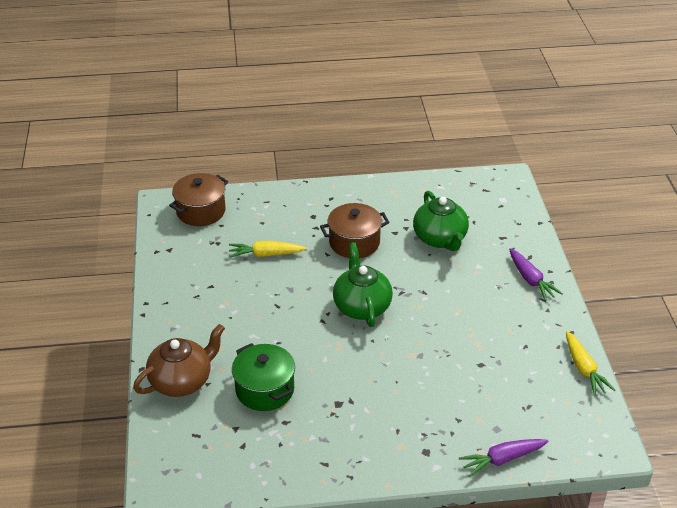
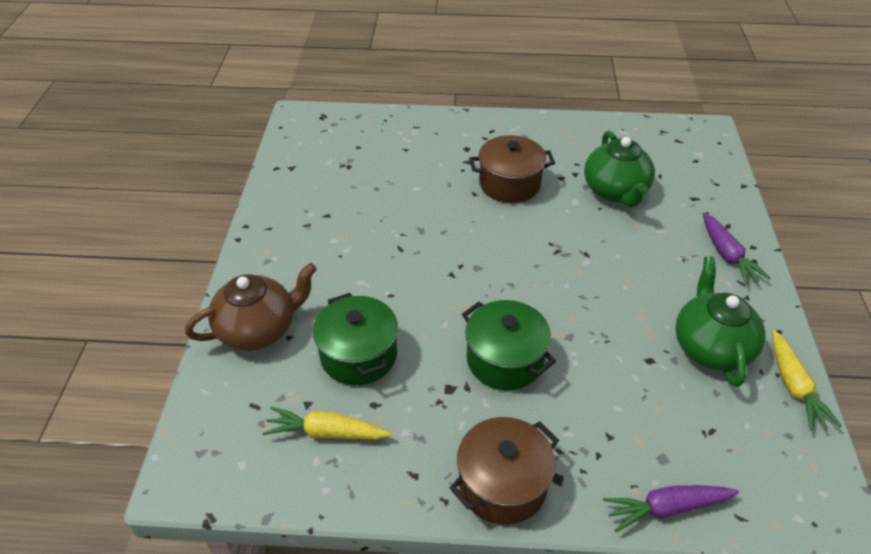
camera: 10 degrees right, 5 degrees up
brown pot [169,173,228,226] -> brown pot moved to [450,417,559,525]
yellow carrot [229,241,307,258] -> yellow carrot moved to [262,406,391,440]
green teapot [333,242,393,327] -> green teapot moved to [675,256,765,387]
none -> green pot [462,300,556,390]

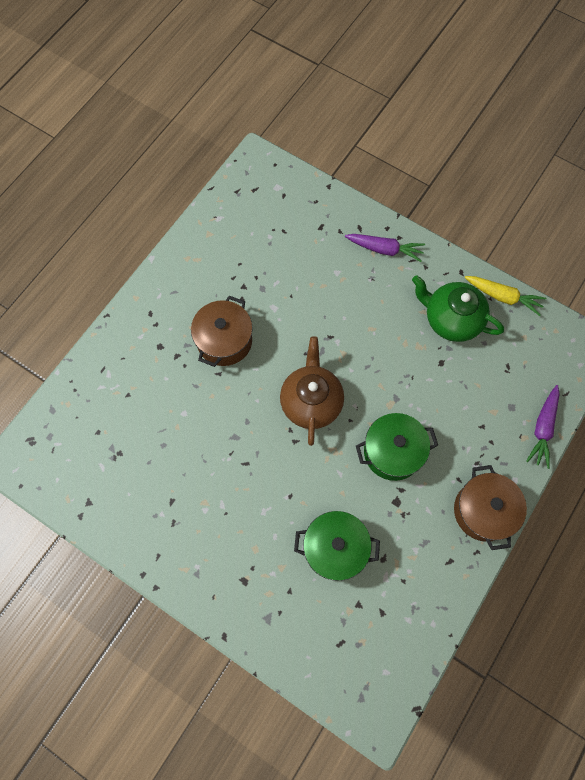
camera: 60 degrees left, 25 degrees up
brown teapot [185,263,317,351] -> brown teapot moved to [280,336,344,446]
yellow carrot [262,406,391,440] -> none
green teapot [584,130,655,207] -> none

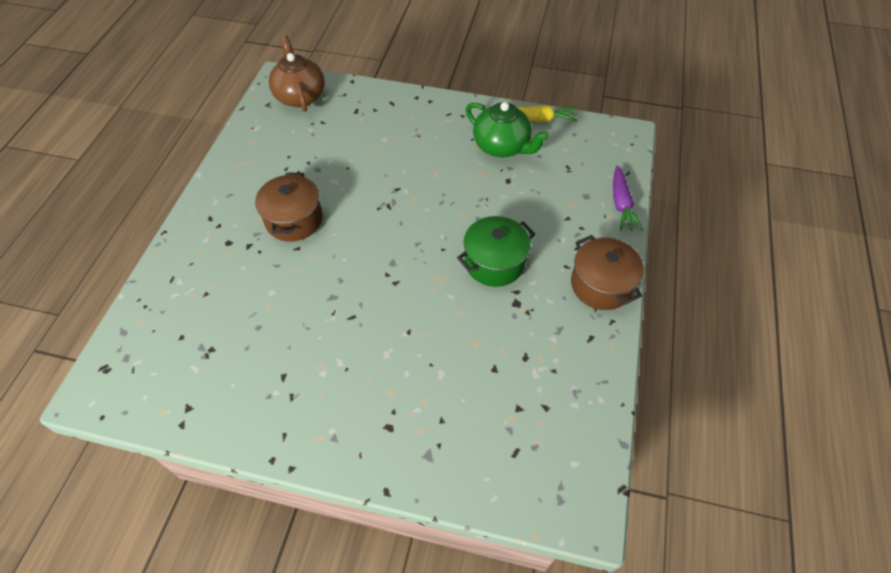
camera: 20 degrees left, 15 degrees down
brown teapot [280,336,344,446] -> brown teapot moved to [269,35,325,112]
green pot [294,511,380,581] -> none
purple carrot [345,234,425,262] -> none
green teapot [412,275,504,342] -> green teapot turned 150 degrees counterclockwise [466,102,549,157]

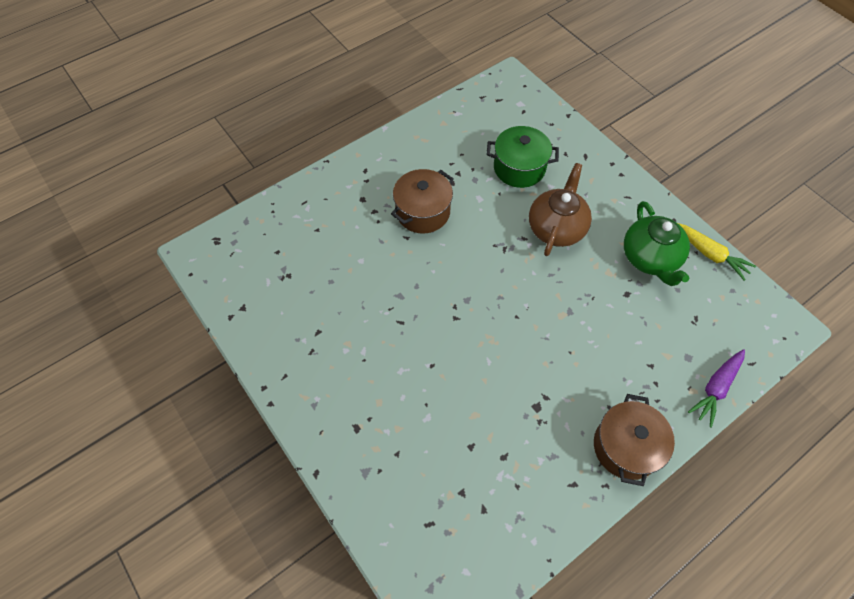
camera: 40 degrees right, 5 degrees up
brown teapot [269,35,325,112] -> brown teapot moved to [529,163,592,256]
green pot [457,216,535,287] -> green pot moved to [486,126,559,188]

